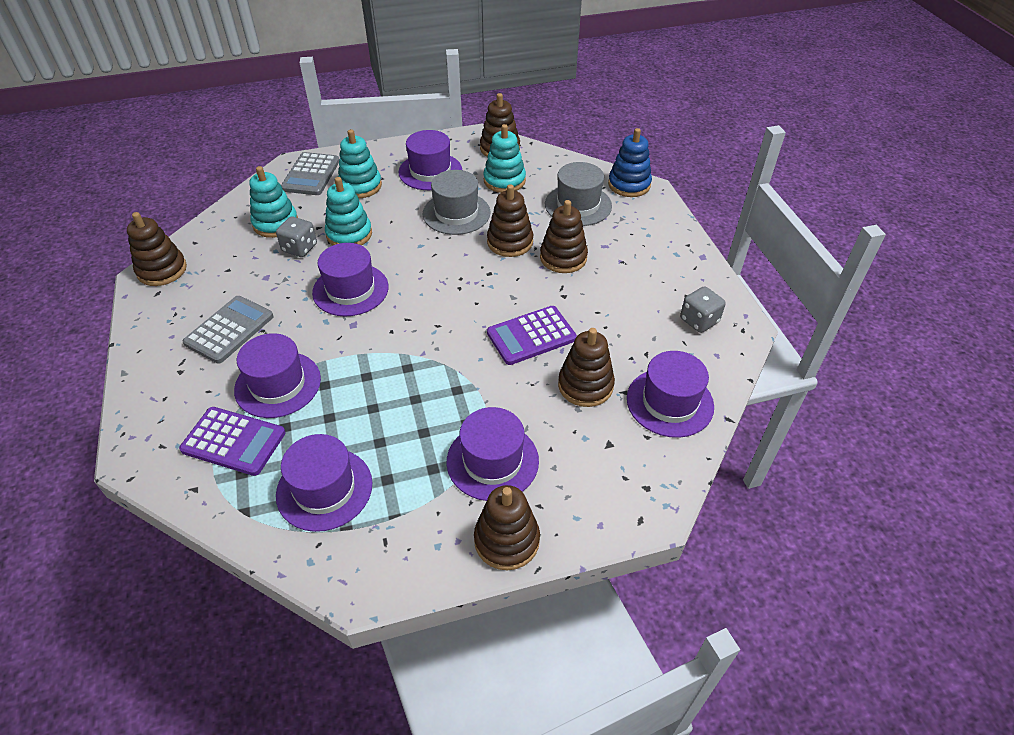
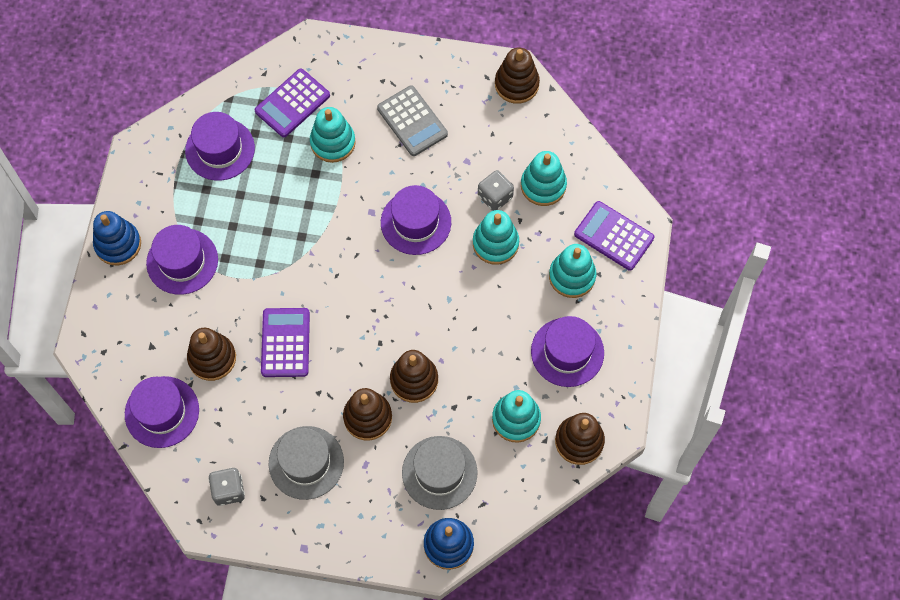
camera: 115 degrees right, 20 degrees up
purple hat [234,333,321,418] -> turquoise stacking toy [310,107,356,163]
grey calculator [281,152,340,195] -> purple calculator [574,201,654,271]
grey hat [422,170,490,235] -> grey hat moved to [269,426,344,500]
brown stacking toy [474,485,540,570] -> blue stacking toy [93,211,141,265]

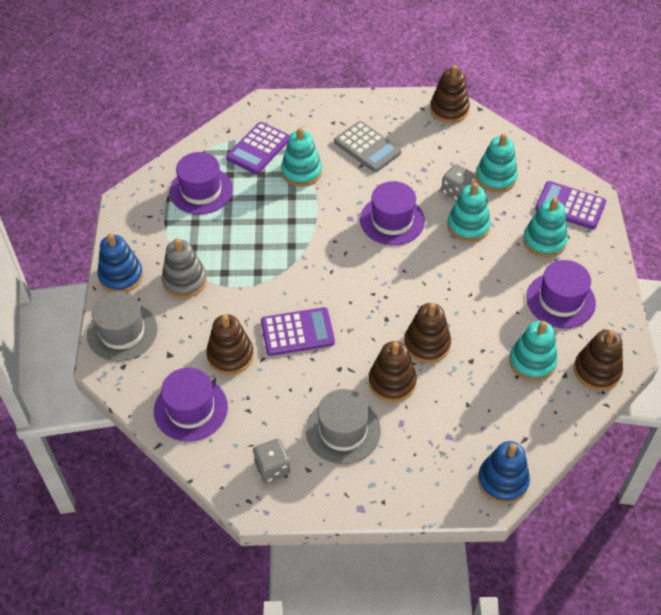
camera: 10 degrees left, 15 degrees down
purple hat [146,225,218,295] -> grey stacking toy [162,238,207,298]
purple calculator [261,308,310,377] -> purple calculator turned 90 degrees clockwise [261,307,335,356]
grey hat [402,436,478,510] -> grey hat moved to [87,291,158,361]

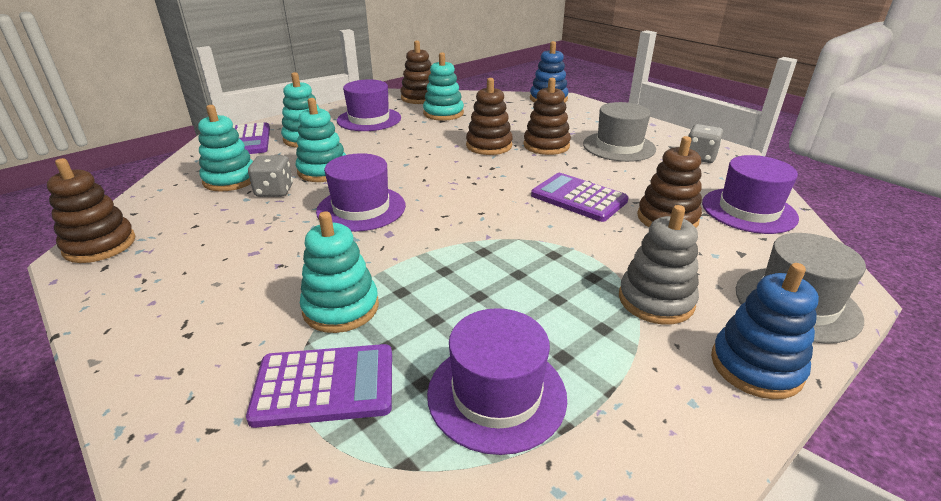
camera: 130 degrees left, 20 degrees down
grey calculator [334,121,401,172] -> none

